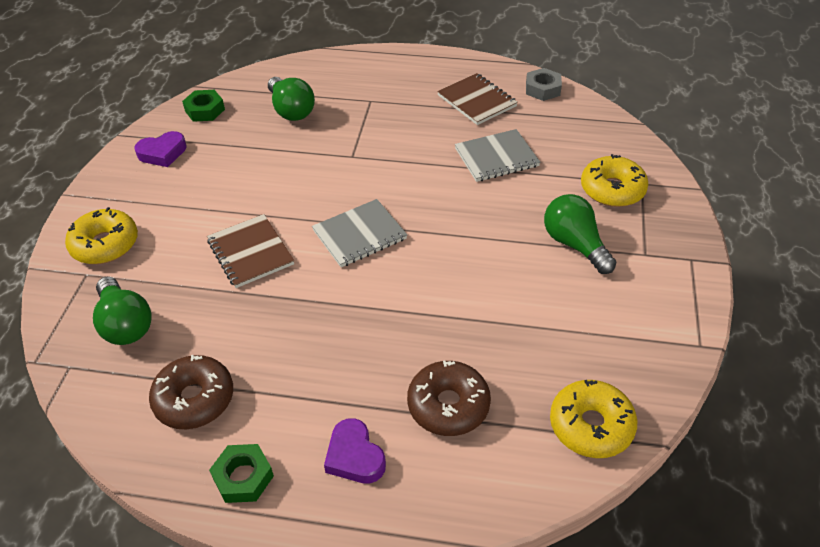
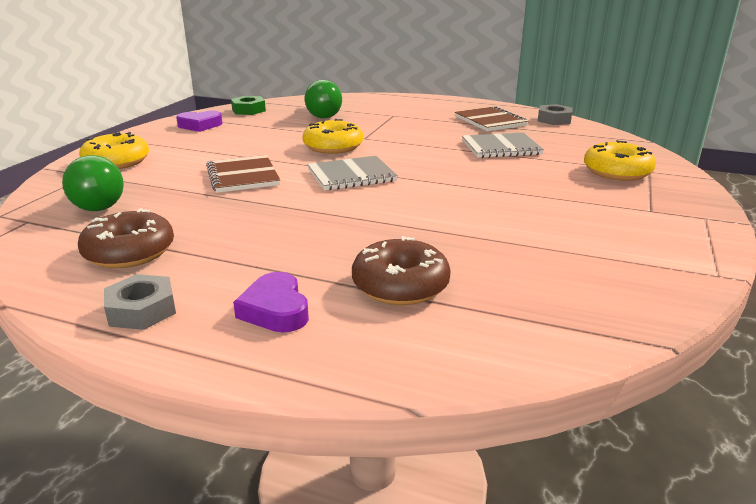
camera: 10 degrees right, 20 degrees down
green nut [209,444,274,503] -> grey nut [104,274,176,330]
green light bulb [544,194,617,274] -> none
yellow donut [550,380,637,458] -> yellow donut moved to [302,119,363,154]

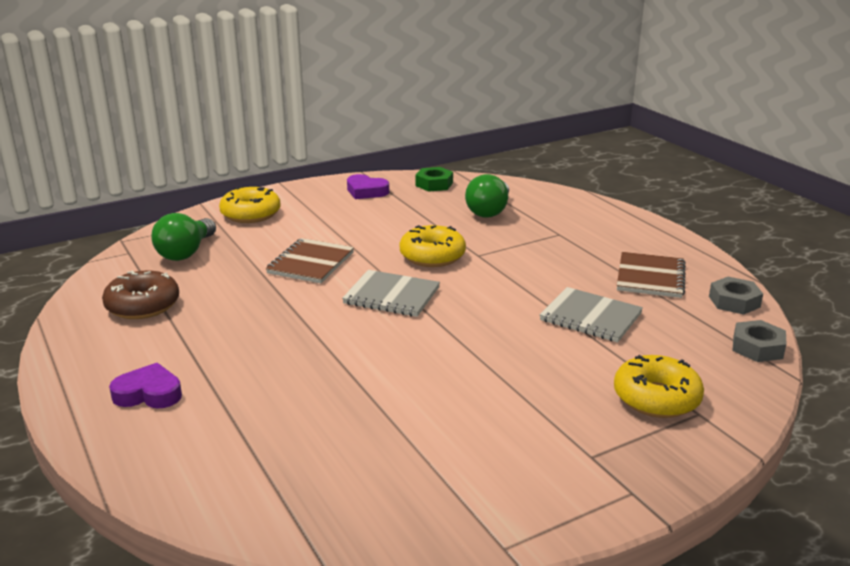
camera: 40 degrees right, 0 degrees up
grey nut [104,274,176,330] -> grey nut moved to [732,320,786,362]
purple heart [233,272,309,333] -> purple heart turned 75 degrees clockwise [109,363,182,409]
brown donut [352,236,451,305] -> none

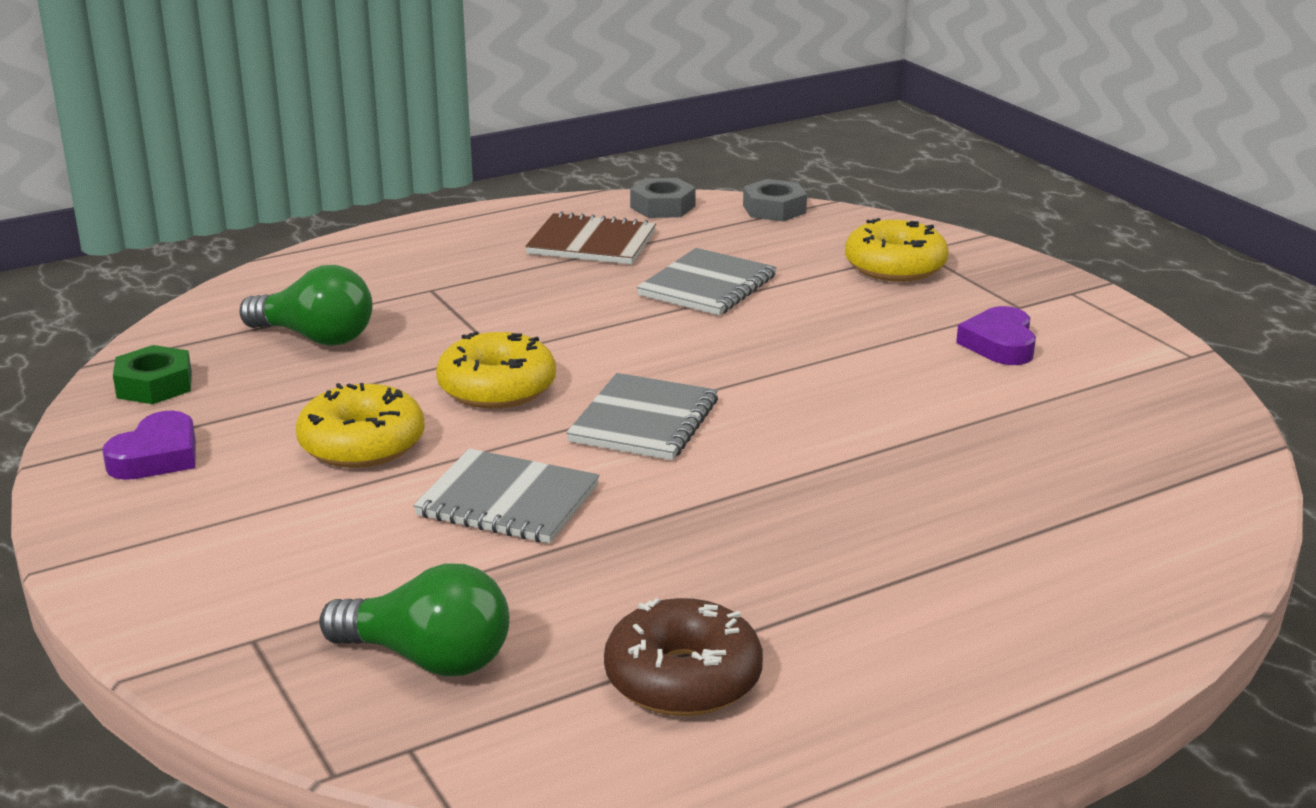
camera: 90 degrees left, 0 degrees up
purple heart [109,363,182,409] -> purple heart moved to [956,306,1036,365]
yellow donut [219,186,281,223] -> yellow donut moved to [296,383,425,468]
brown notebook [266,238,354,283] -> grey notebook [413,449,599,543]

